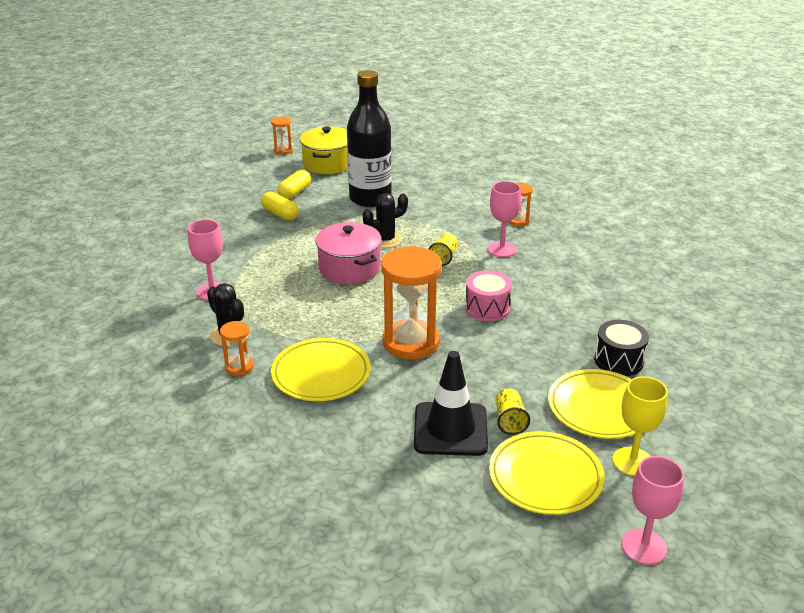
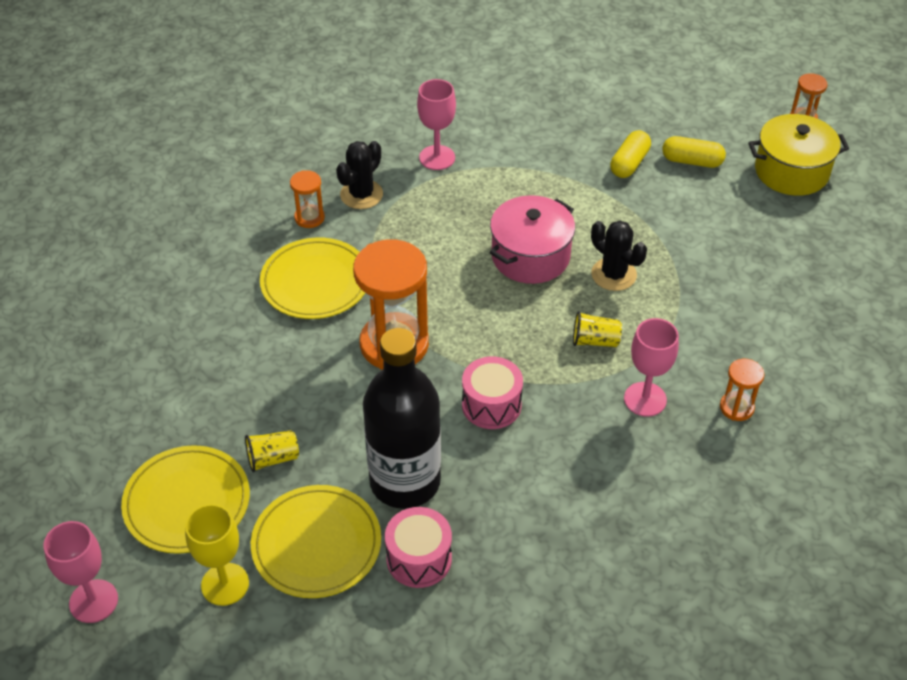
camera: 75 degrees right, 15 degrees up
black bottle [347,70,392,207] -> black bottle moved to [363,328,441,509]
black traffic cone [414,351,488,456] -> none
black drum [594,320,649,376] -> pink drum [385,507,452,588]

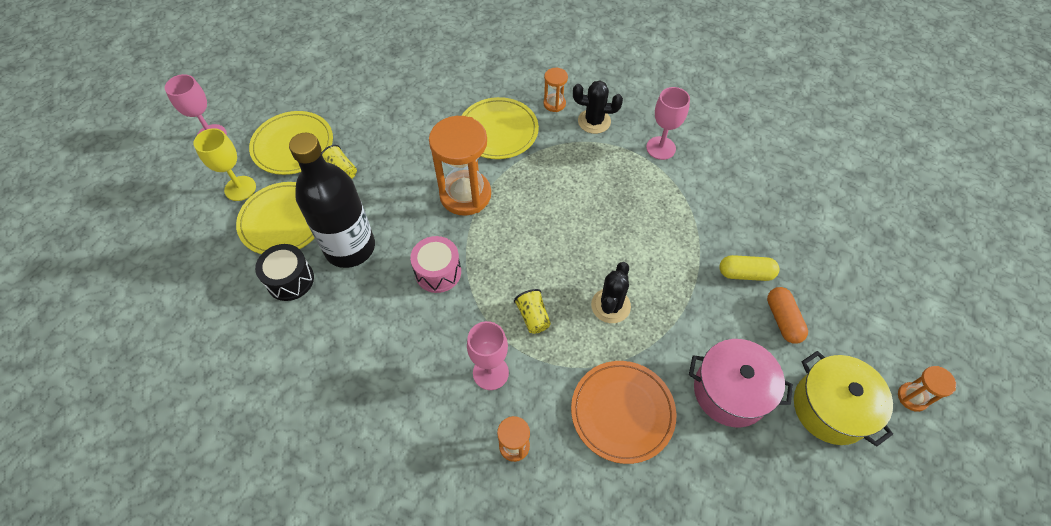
camera: 65 degrees right, 10 degrees up
pink drum [385,507,452,588] -> black drum [255,244,314,301]
pink pot [490,195,575,284] -> pink pot moved to [689,339,793,427]
yellow capsule [662,136,726,168] -> orange capsule [767,287,808,344]
none -> orange plate [571,361,676,464]

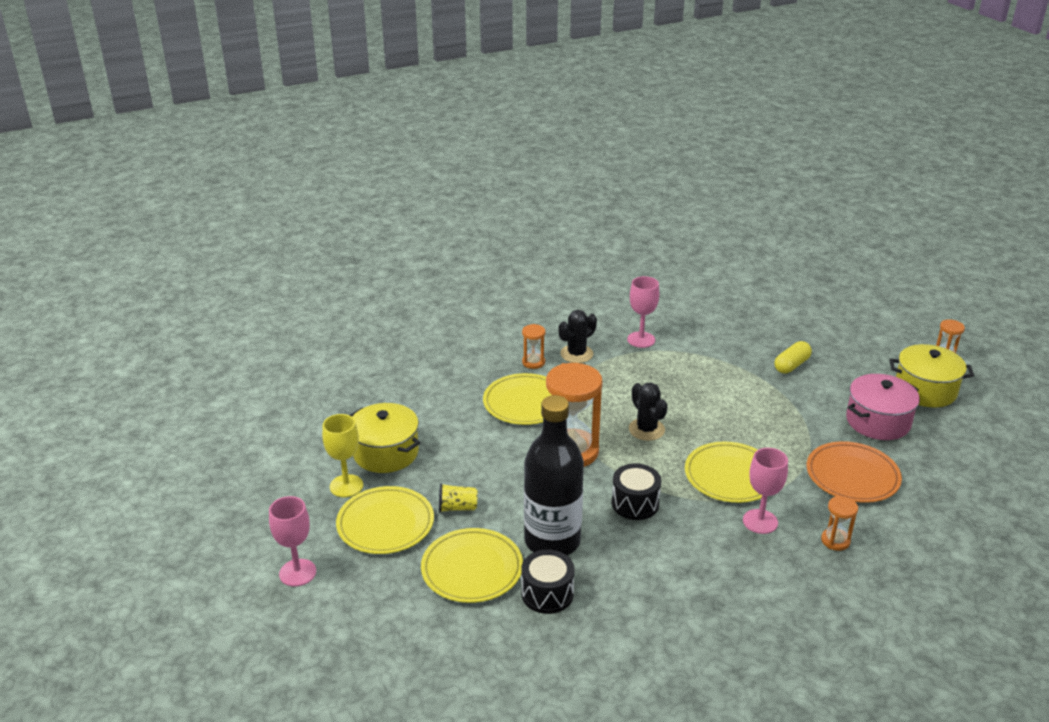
camera: 50 degrees left, 25 degrees down
yellow goblet [194,128,256,201] -> yellow goblet moved to [322,414,363,497]
pink drum [410,236,461,293] -> black drum [612,463,661,520]
yellow cup [514,289,551,334] -> yellow plate [685,442,762,503]
black cactus [591,262,631,323] -> black cactus moved to [629,383,668,441]
orange capsule [767,287,808,344] -> none
none -> yellow pot [350,403,421,473]

